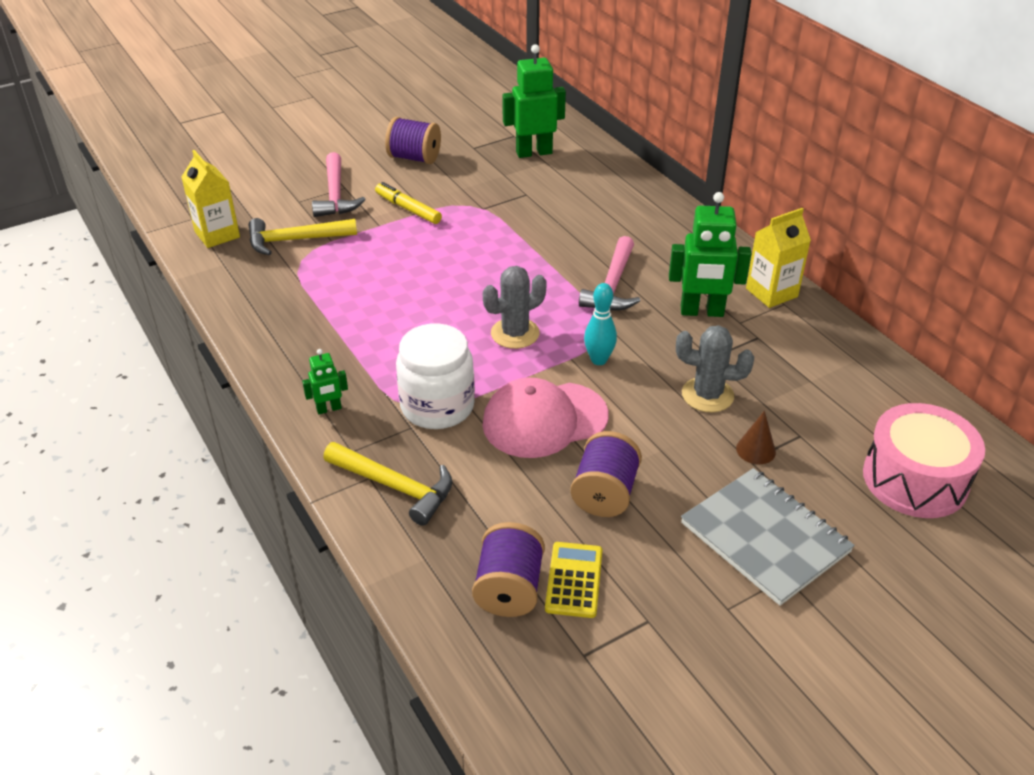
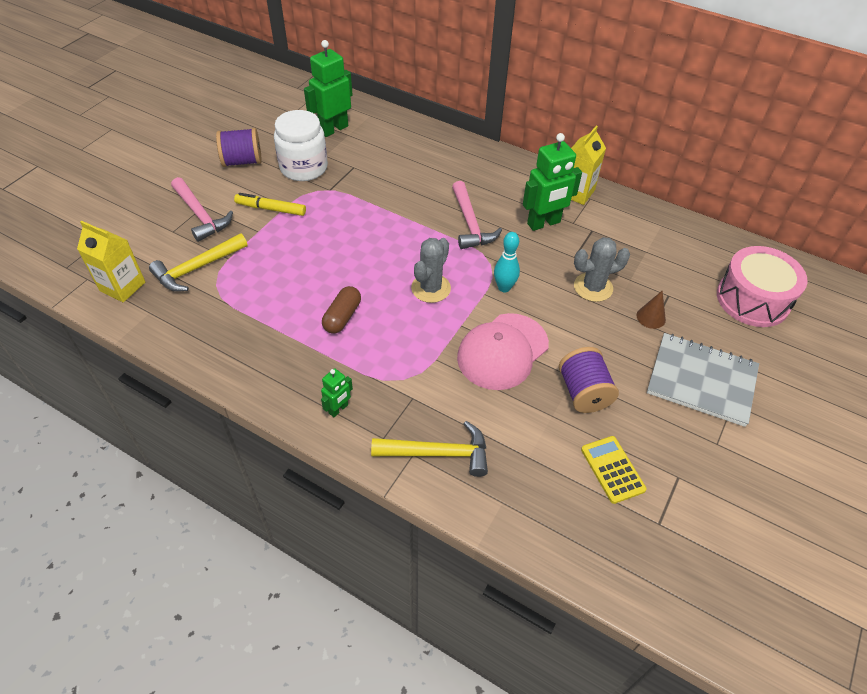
camera: 30 degrees left, 10 degrees up
white jar [396,323,475,429] -> white jar moved to [274,110,328,181]
purple spool [472,522,545,617] -> none
none -> brown capsule [322,286,361,333]

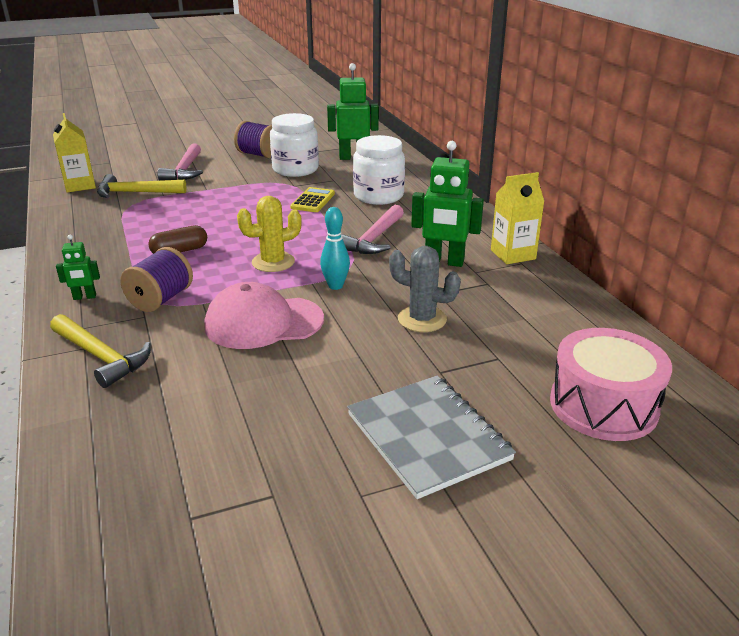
camera: 40 degrees right, 20 degrees down
yellow marker [234,193,306,216] -> none
grey cactus [411,238,451,303] -> yellow cactus [237,196,302,272]
purple spool [559,347,619,413] -> purple spool moved to [120,247,193,312]
yellow calculator [581,436,647,504] -> yellow calculator moved to [290,187,335,212]
brown cone [637,290,666,329] -> none
none -> white jar [353,135,405,205]

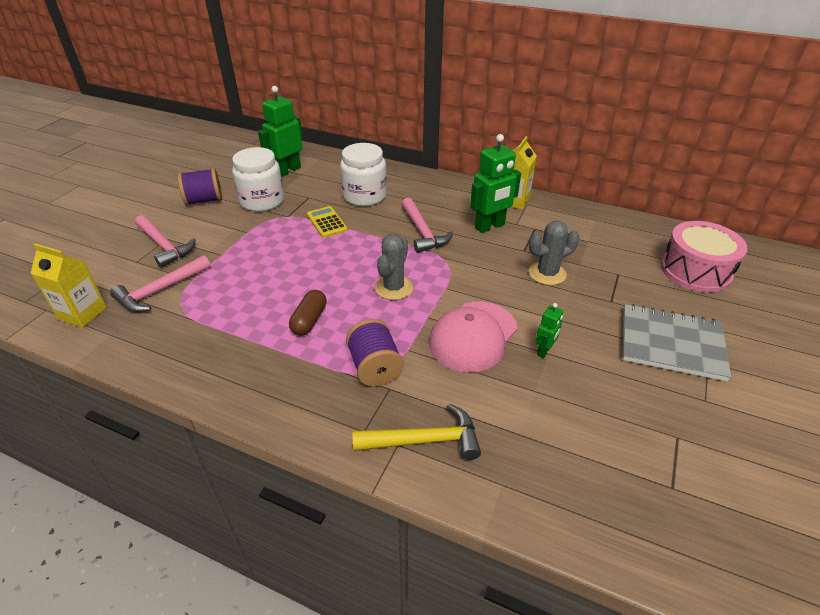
camera: 45 degrees left, 10 degrees up
green robot [56,235,100,300] -> green robot moved to [535,303,563,358]
yellow hammer [97,174,186,198] -> pink hammer [110,255,211,312]
yellow cactus [237,196,302,272] -> grey cactus [375,234,413,300]
turquoise bowling pin [320,207,350,290] -> none

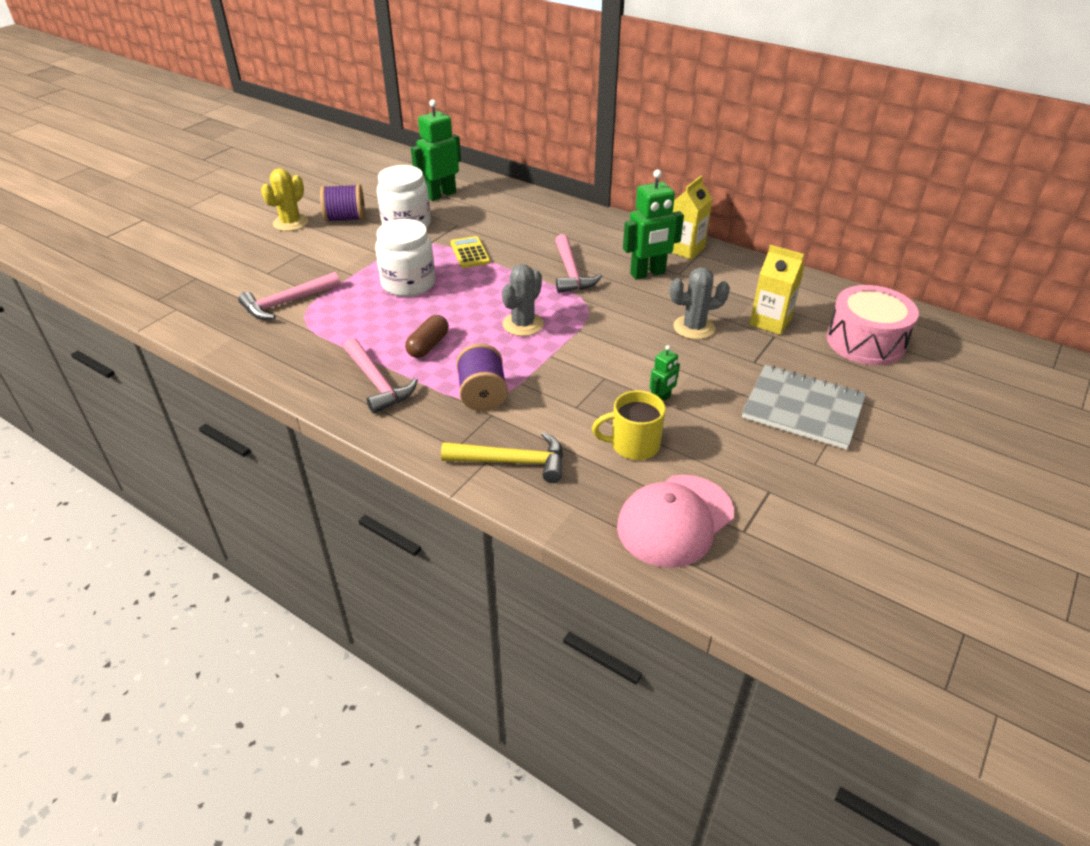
camera: 10 degrees right, 0 degrees up
yellow carton [31,244,107,328] -> yellow carton moved to [750,245,804,335]
pink hammer [135,215,196,268] -> pink hammer moved to [343,338,418,414]
white jar [340,143,387,206] -> white jar moved to [375,219,435,297]
pink cap [429,302,518,372] -> pink cap moved to [617,475,734,568]
none -> yellow cactus [261,168,309,231]
none -> yellow mug [592,390,666,460]

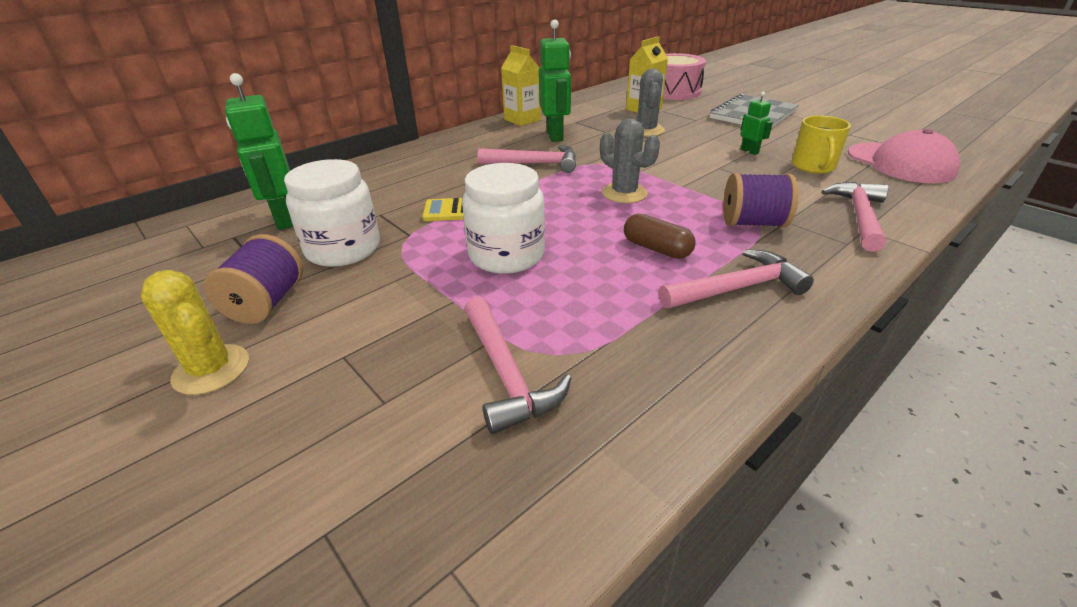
camera: 75 degrees left, 5 degrees down
yellow hammer [441,432,563,483] -> pink hammer [821,182,888,252]

